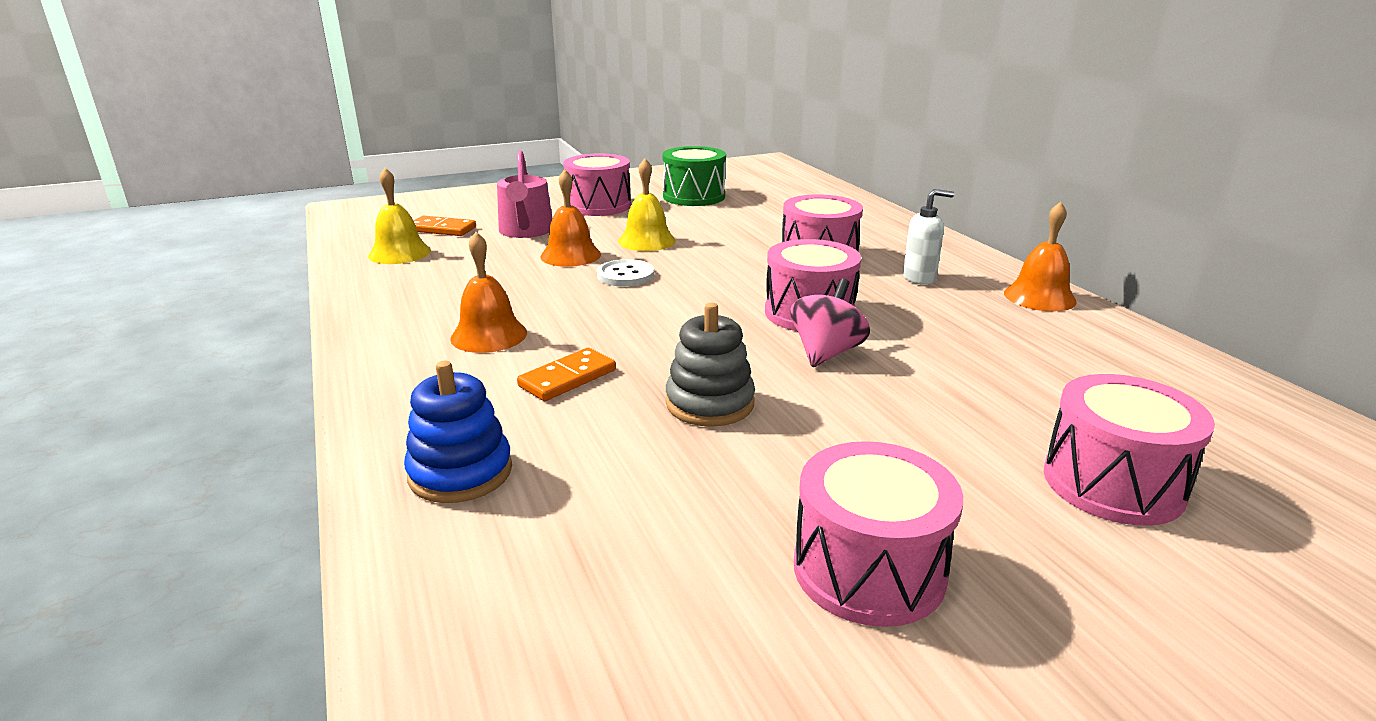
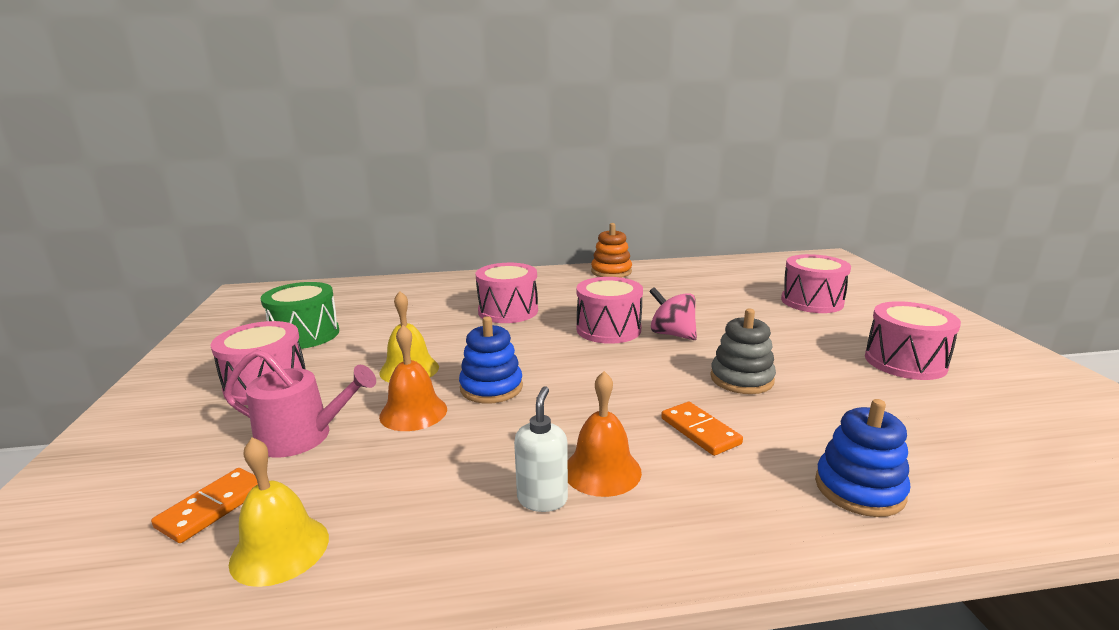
camera: 75 degrees left, 5 degrees down
white button [597,259,654,287] -> blue stacking toy [459,316,523,404]
white soap dispenser [903,189,954,285] -> white soap dispenser moved to [514,386,568,512]
orange bell [1004,202,1077,312] -> orange stacking toy [591,223,632,278]

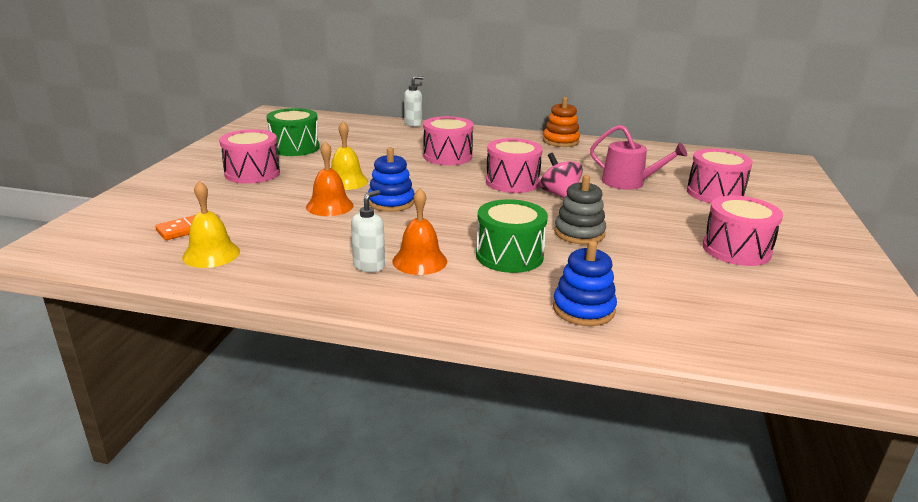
camera: 20 degrees right, 5 degrees up
pink watering can [224,349,376,457] -> pink watering can moved to [590,125,687,190]
orange domino [661,402,743,456] -> green drum [476,199,548,273]
none -> white soap dispenser [404,76,424,127]

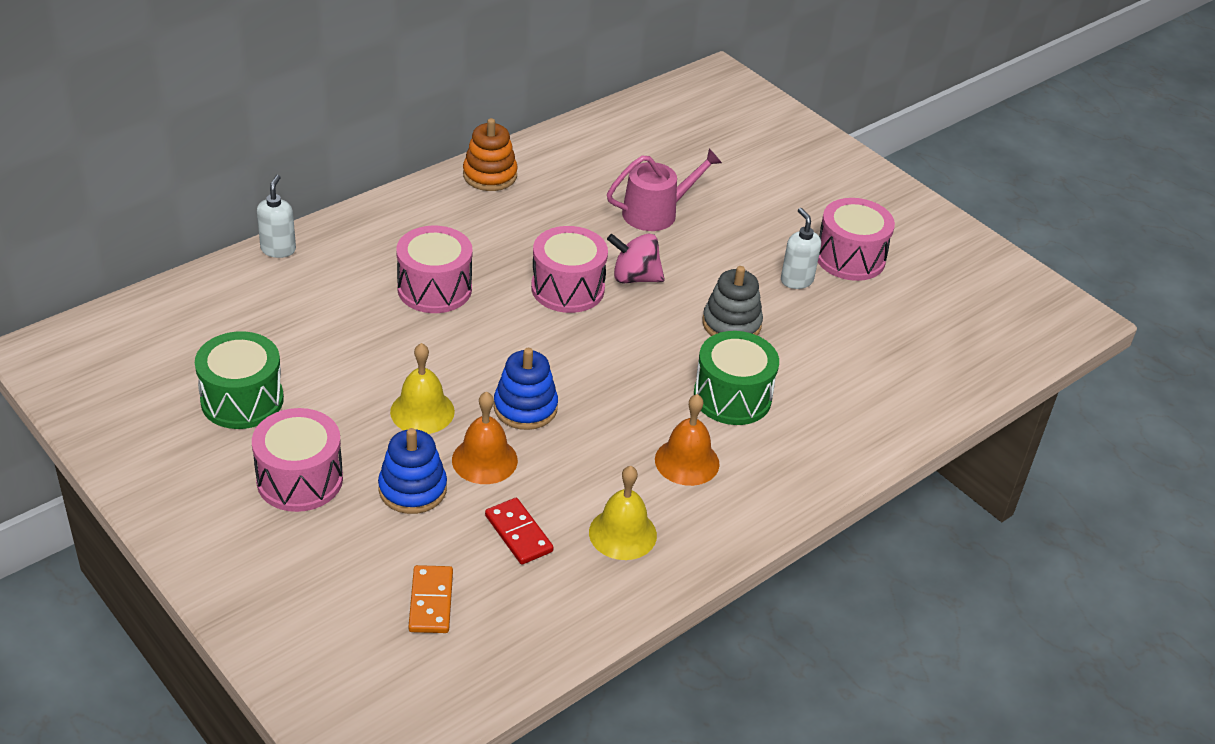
camera: 55 degrees left, 15 degrees up
yellow bell [182,181,240,268] -> yellow bell moved to [589,466,657,560]
white soap dispenser [351,190,385,272] -> white soap dispenser moved to [781,208,821,289]
blue stacking toy [553,241,617,326] -> blue stacking toy moved to [378,428,447,514]
pink drum [687,149,753,203] -> none
none -> red domino [485,498,554,564]

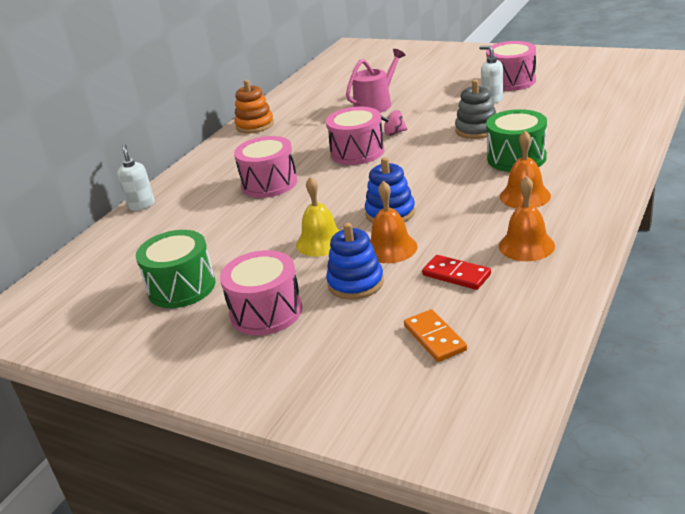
camera: 15 degrees left, 10 degrees down
yellow bell [589,466,657,560] -> orange bell [499,176,555,261]
pink spinning top [607,233,665,283] -> pink spinning top [381,110,407,136], size x0.63

